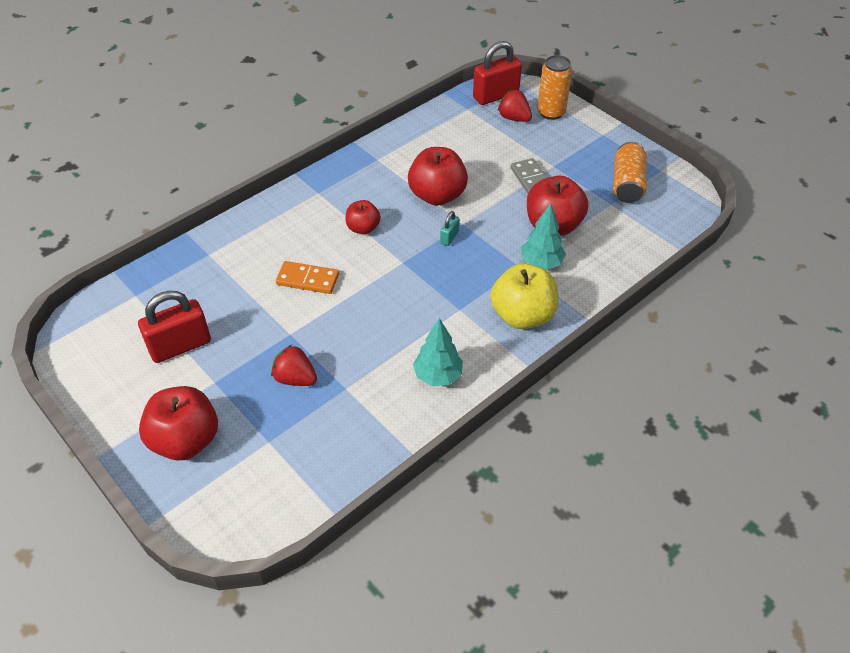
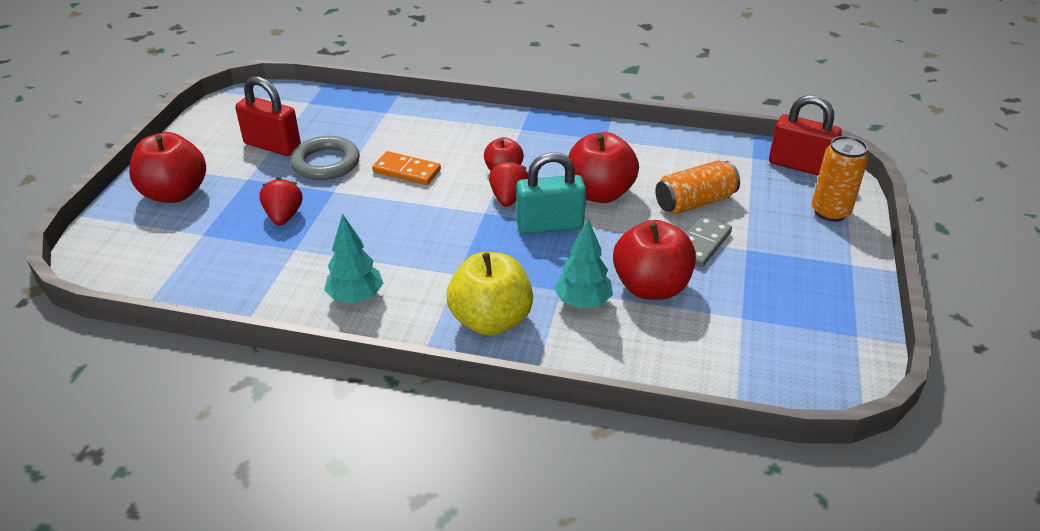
camera: 55 degrees right, 10 degrees down
orange domino [276,261,339,294] -> orange domino turned 45 degrees counterclockwise [372,151,441,185]
turquoise padlock [440,211,459,246] -> turquoise padlock [516,152,586,234], size x2.13
red strawberry [498,90,532,122] -> red strawberry moved to [489,160,528,207]
orange can [613,142,647,203] -> orange can moved to [655,161,740,214]
none -> grey ring [290,136,360,180]

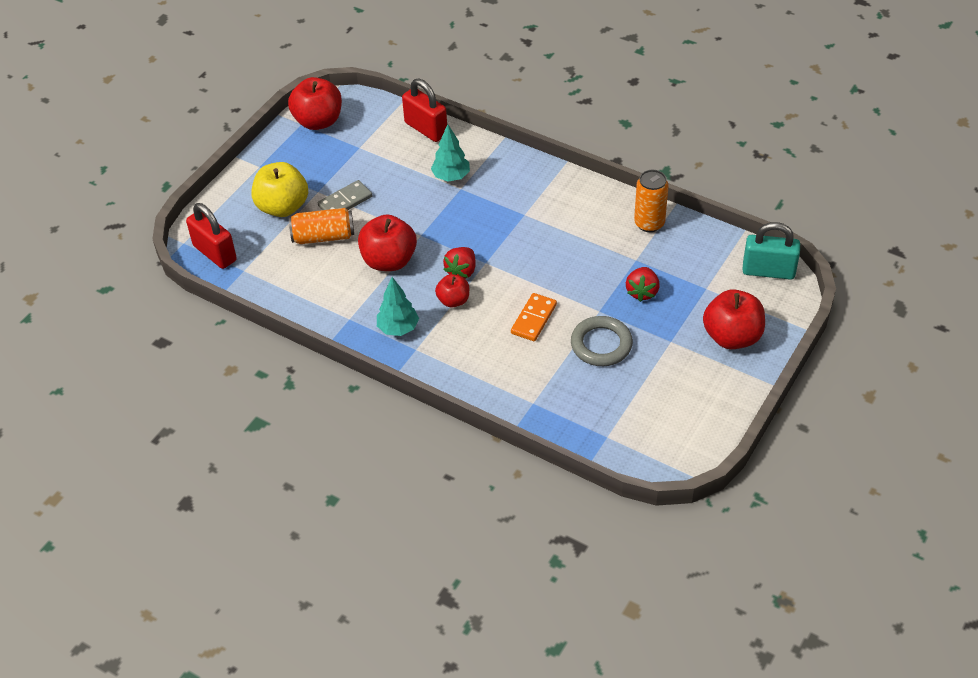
camera: 160 degrees left, 10 degrees up
red padlock [235,76,301,156] -> red padlock moved to [402,79,447,142]
turquoise tree [324,214,383,303] -> turquoise tree moved to [377,277,419,336]
orange domino [372,151,441,185] -> orange domino turned 75 degrees clockwise [511,293,557,341]
yellow apple [447,252,533,336] -> yellow apple moved to [252,162,308,217]
turquoise padlock [516,152,586,234] -> turquoise padlock moved to [742,222,800,280]
red apple [613,220,696,300] -> red apple moved to [288,77,342,130]
orange can [812,136,868,222] -> orange can moved to [634,170,669,232]

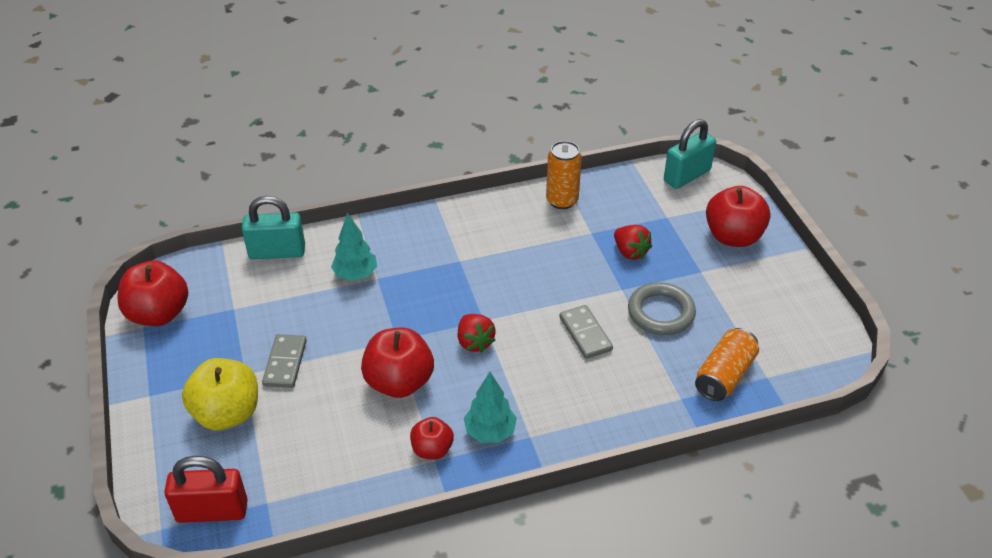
camera: 50 degrees left, 5 degrees down
orange can [289,208,354,244] -> orange can moved to [695,328,759,401]
red padlock [402,79,447,142] -> turquoise padlock [242,196,305,259]
red apple [435,274,469,307] -> red apple moved to [410,417,454,460]
orange domino [511,293,557,341] -> grey domino [559,305,613,359]

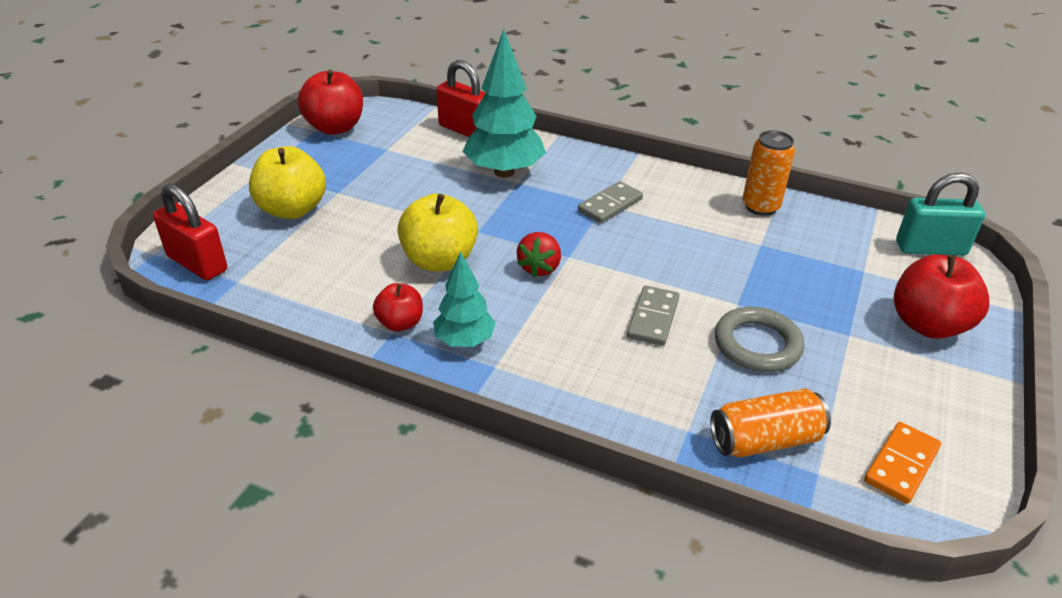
camera: 40 degrees right, 5 degrees down
turquoise padlock [242,196,305,259] -> red padlock [437,60,486,137]
grey domino [262,334,307,388] -> grey domino moved to [578,181,643,223]
turquoise tree [331,213,377,281] -> turquoise tree [462,29,546,178], size x1.69
red apple [361,327,434,398] -> yellow apple [397,193,478,271]
red strawberry [614,225,652,260] -> none
none -> orange domino [864,422,941,504]

